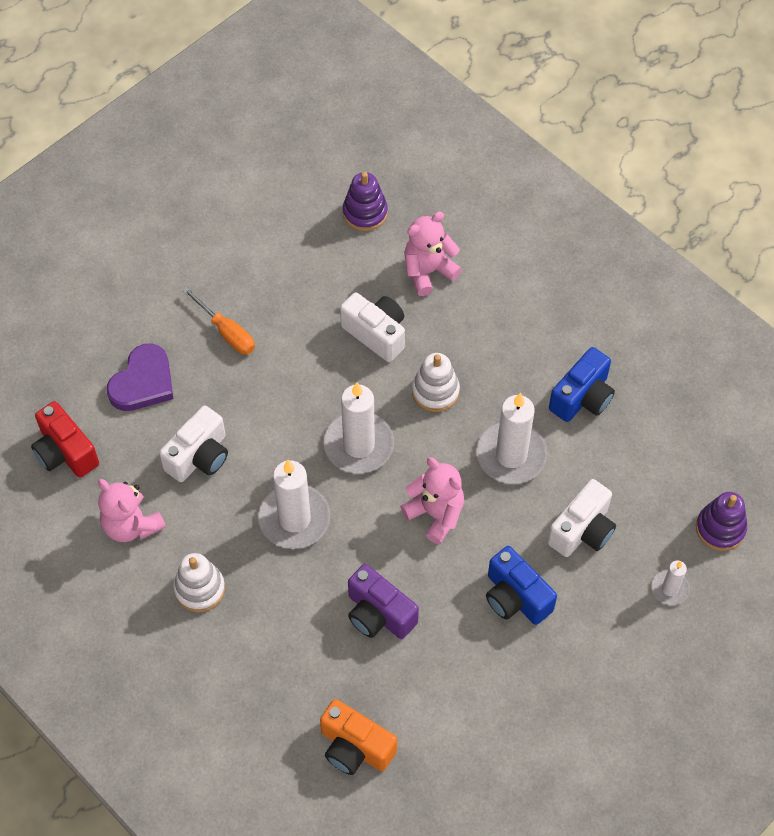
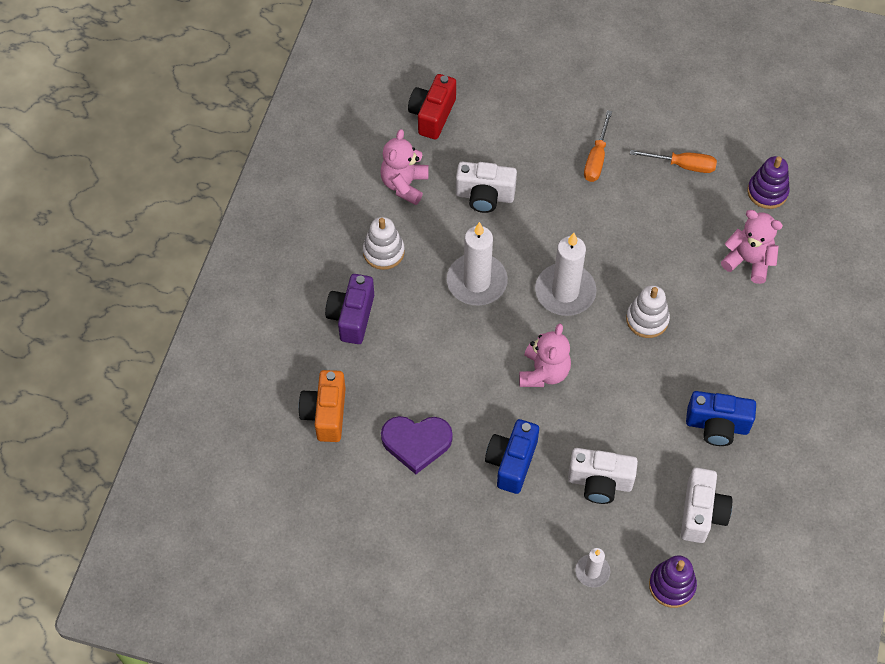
camera: 60 degrees right, 0 degrees up
purple heart [107,344,173,411] -> purple heart moved to [381,416,453,474]
white camera [340,292,405,362] -> white camera moved to [681,468,732,543]
purple camera [348,564,419,639] -> purple camera moved to [325,274,374,344]
white candle [477,392,547,484] -> none
none -> orange screwdriver [630,150,717,173]

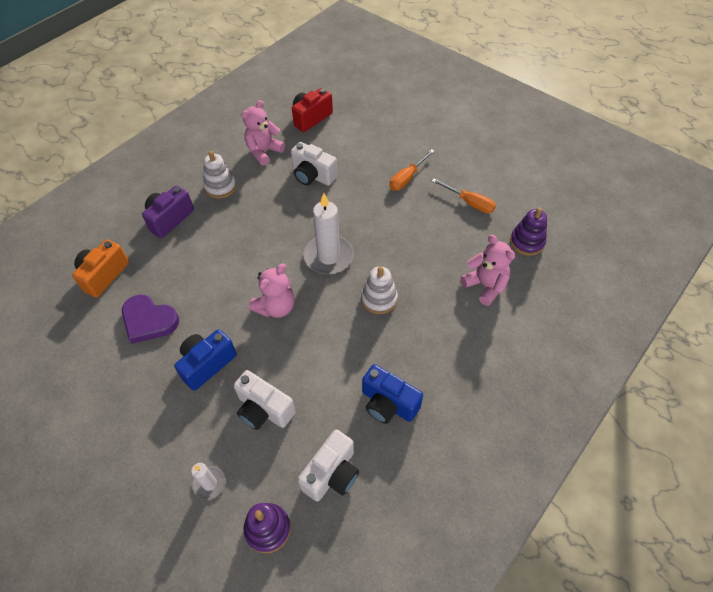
camera: 25 degrees right, 5 degrees down
white candle [447,222,508,306] -> none

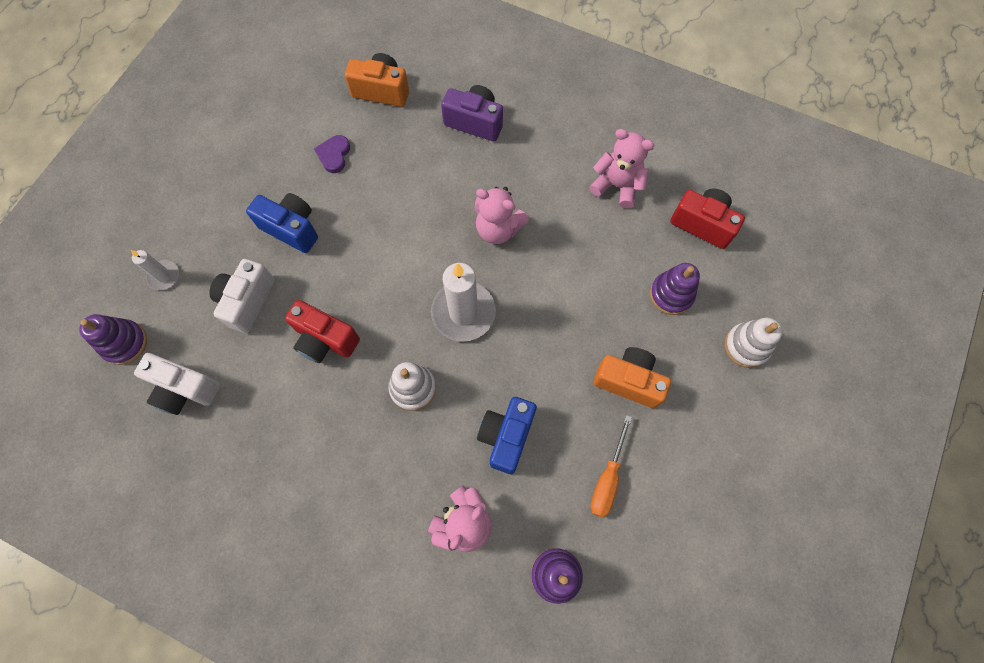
camera: 75 degrees right, 15 degrees up
purple heart [122,295,179,344] -> purple heart [314,135,350,173], size x0.62
white stacking toy [203,151,237,198] -> white stacking toy moved to [724,318,782,368]
pink teddy bear [249,263,295,318] -> pink teddy bear moved to [474,187,529,244]
white camera [291,142,337,186] -> none
blue camera [362,364,423,424] -> blue camera moved to [477,397,537,474]
orange screwdriver [390,149,435,191] -> orange camera [593,347,671,408]
none -> red camera [285,300,360,363]
none -> purple stacking toy [650,263,700,315]

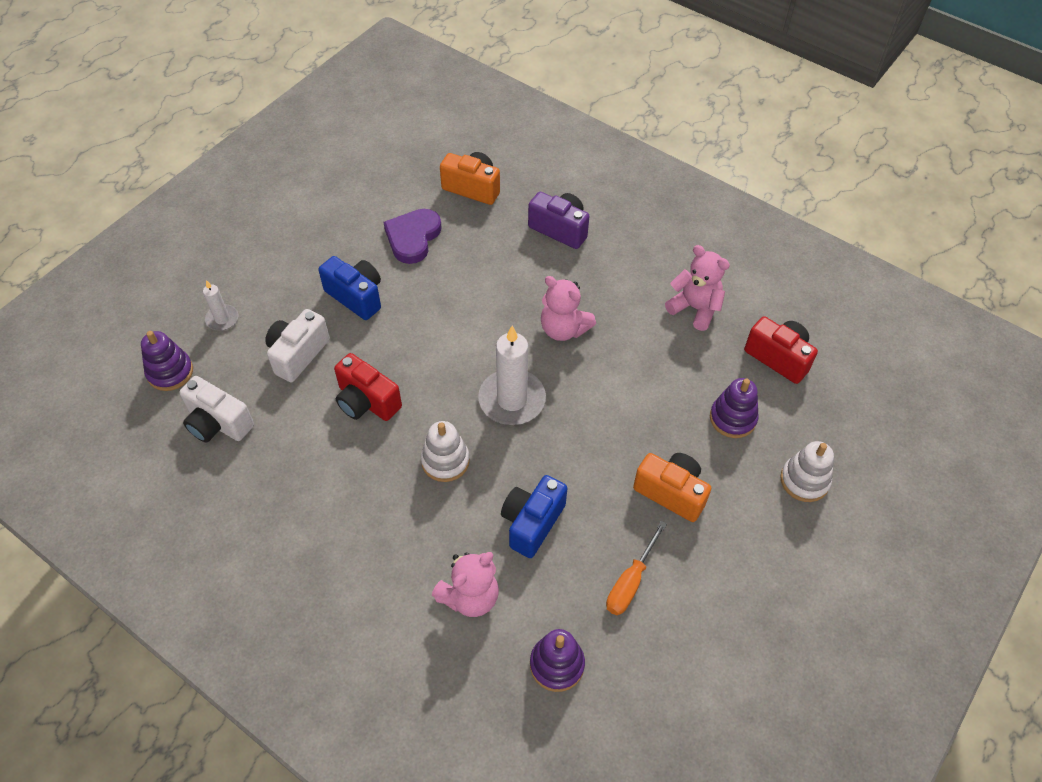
camera: 10 degrees right, 15 degrees down
purple heart [314,135,350,173] -> purple heart [383,209,442,264], size x1.61

